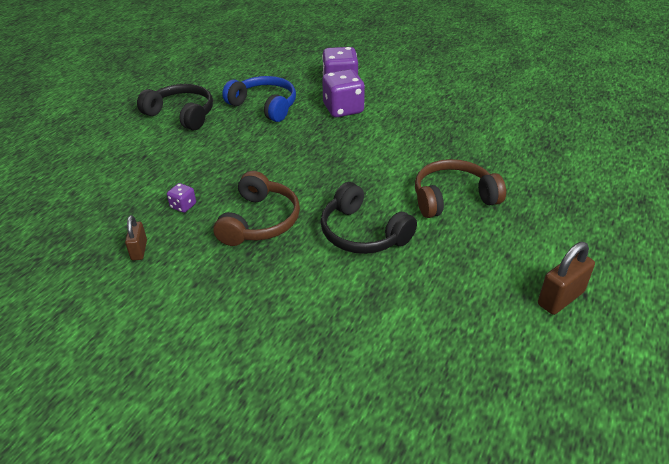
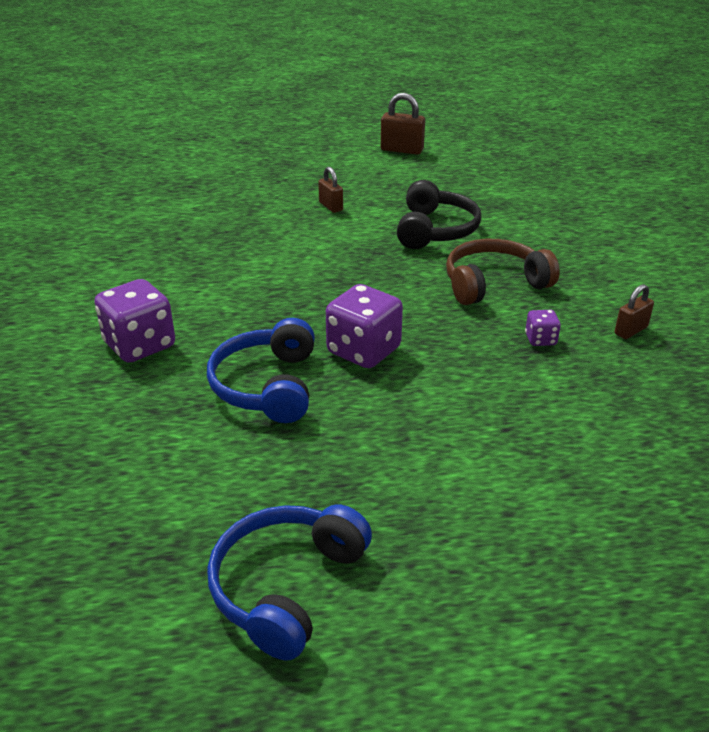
camera: 125 degrees left, 5 degrees down
black headphones [137,84,213,131] -> none
purple dice [322,69,365,117] -> purple dice moved to [326,284,403,368]
brown headphones [415,159,506,218] -> brown padlock [318,167,343,213]
none -> blue headphones [207,504,372,661]

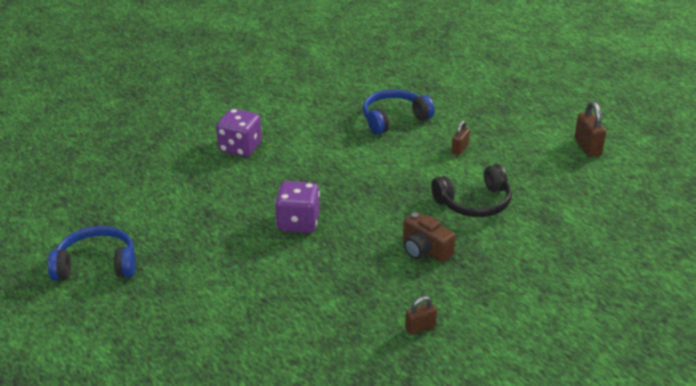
camera: 60 degrees right, 0 degrees up
blue headphones [207,318,315,423] -> blue headphones moved to [363,89,435,135]
brown headphones [446,239,560,305] -> brown camera [403,212,456,262]
purple dice [525,310,561,346] -> none
brown padlock [615,284,654,339] -> brown padlock turned 45 degrees counterclockwise [405,296,437,335]

